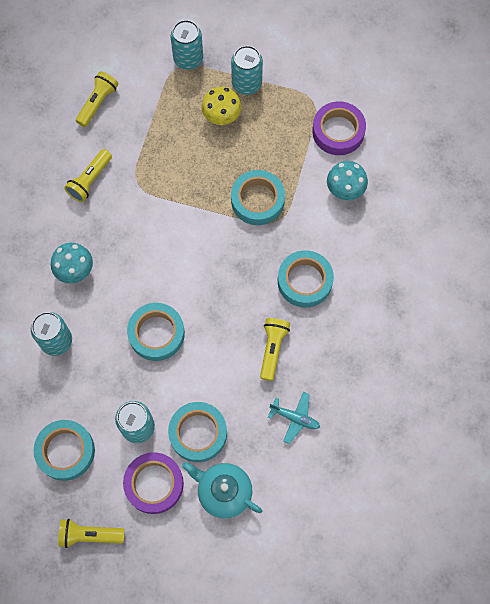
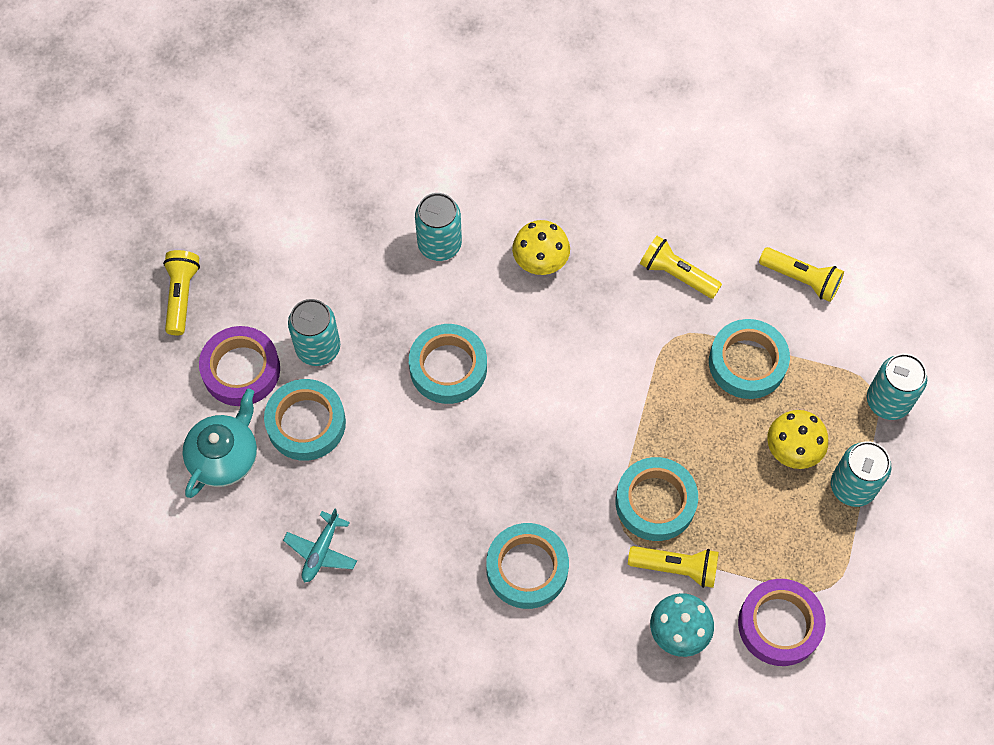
camera: 90 degrees right, 5 degrees down
turquoise tape [33,420,95,481] -> turquoise tape moved to [709,319,790,399]
turquoise mushroom [51,243,93,283] -> yellow mushroom [512,220,570,275]
yellow flashlight [260,318,290,381] -> yellow flashlight moved to [628,546,719,588]

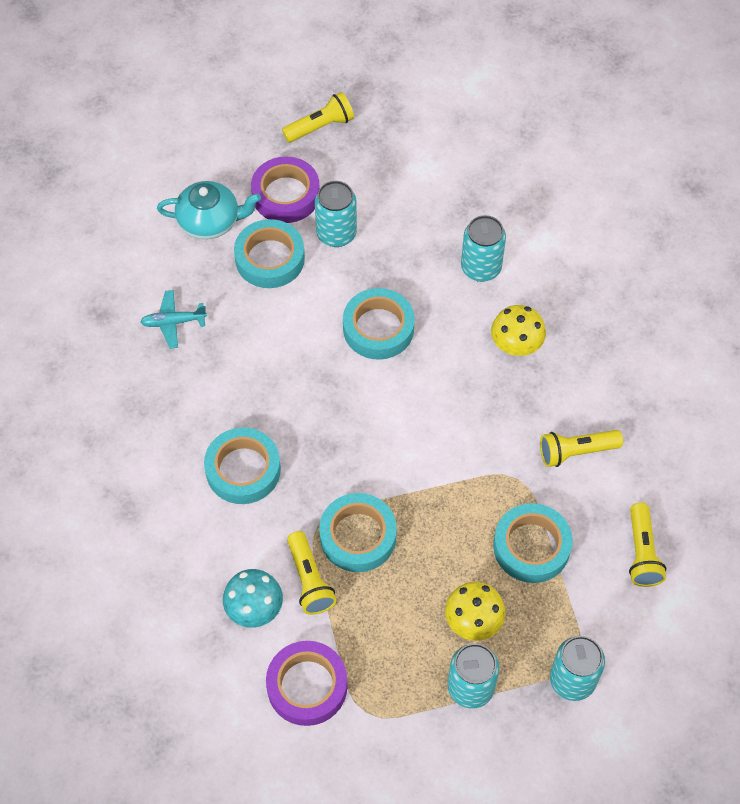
camera: 60 degrees right, 5 degrees down
yellow flashlight [640,236,722,299] -> yellow flashlight turned 105 degrees counterclockwise [540,430,623,467]

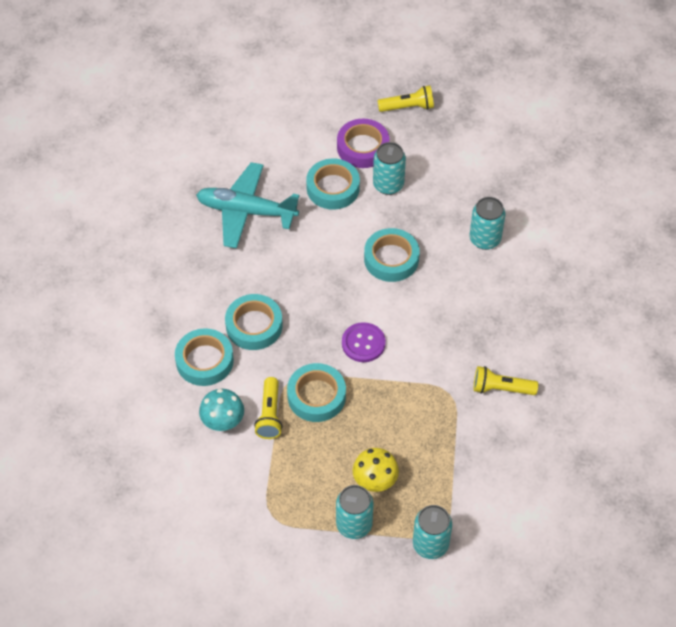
camera: 20 degrees right, 5 degrees down
turquoise plane [140,290,207,349] -> turquoise plane [196,162,299,248], size x2.09
turquoise teapot [157,181,261,240] -> none
purple tape [266,641,348,726] -> none
yellow mushroom [491,305,546,356] -> none
turquoise tape [493,503,573,583] -> turquoise tape moved to [175,328,234,386]
yellow flashlight [629,503,666,587] -> none
none -> purple button [342,322,386,362]

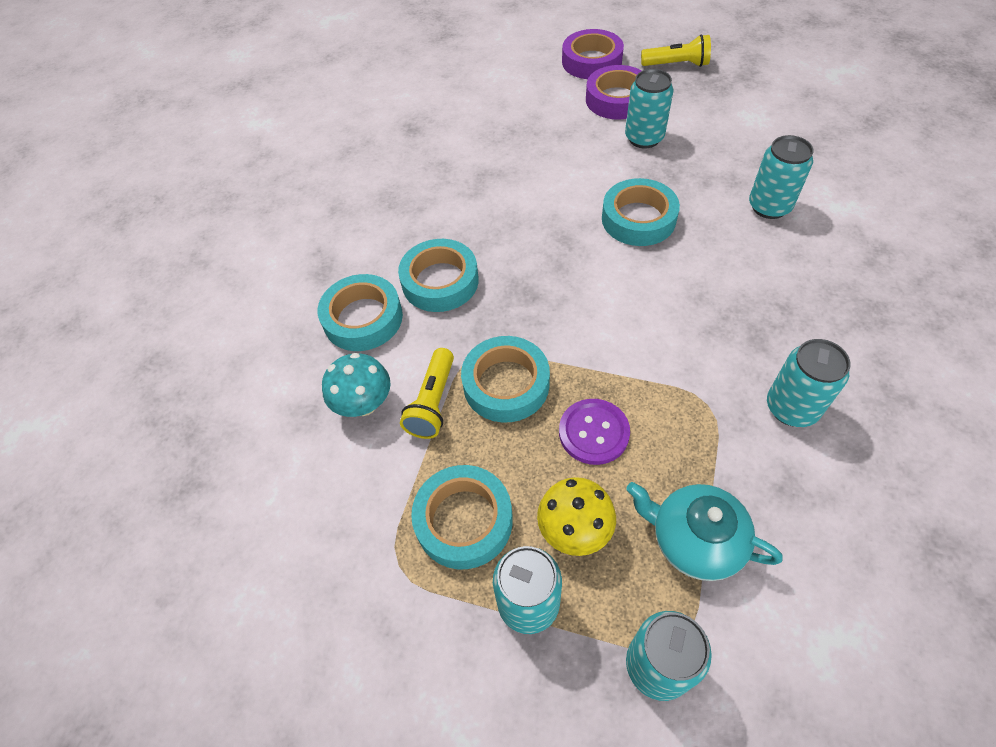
camera: 15 degrees right, 0 degrees up
turquoise plane [196,162,299,248] -> none
turquoise tape [306,158,360,210] -> turquoise tape moved to [411,465,513,569]
purple button [342,322,386,362] -> purple button moved to [559,399,630,465]
yellow flashlight [474,366,538,395] -> turquoise can [767,339,850,427]
none -> purple tape [562,29,624,79]
none -> turquoise teapot [626,482,783,581]

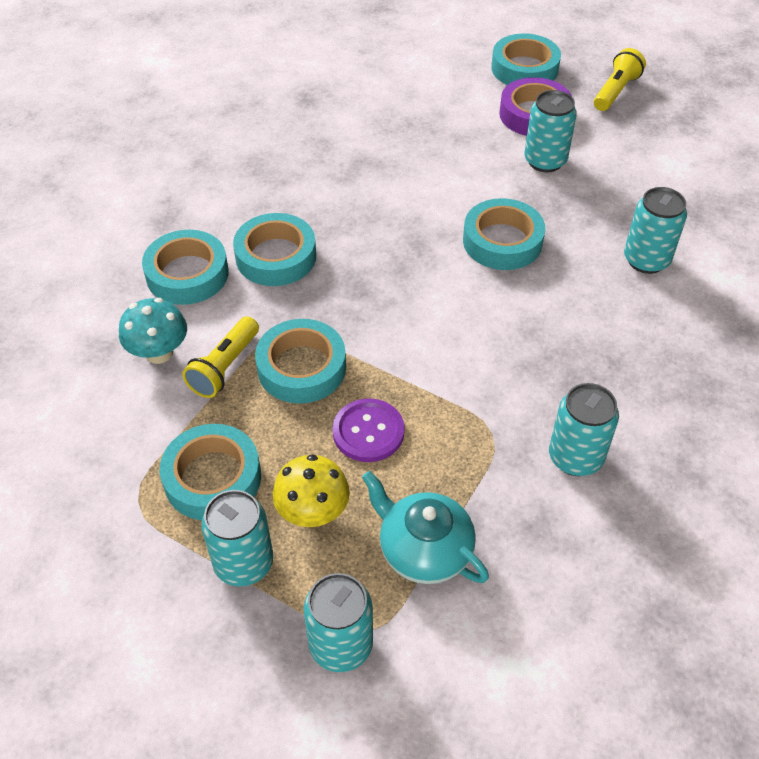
camera: 10 degrees right, 5 degrees down
purple tape [562,29,624,79] -> turquoise tape [491,34,561,85]
yellow flashlight [641,34,711,67] -> yellow flashlight turned 75 degrees counterclockwise [594,48,646,111]

